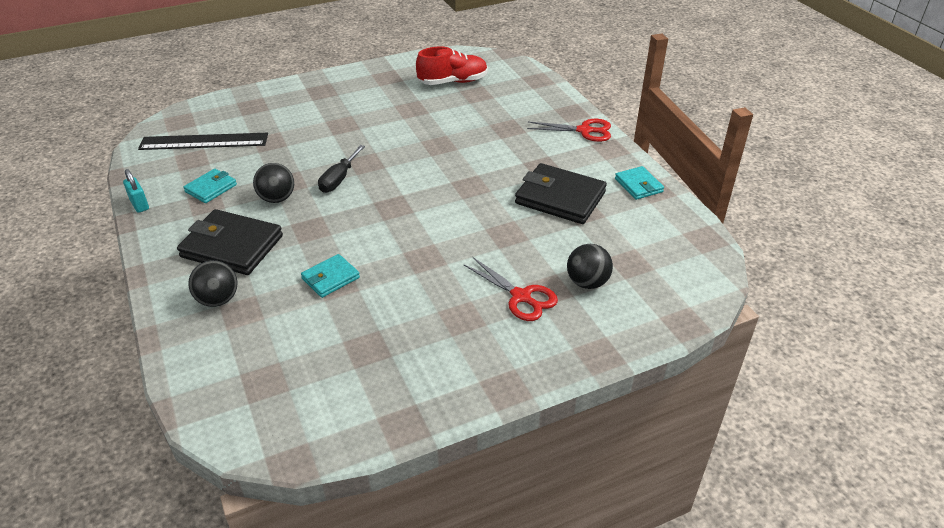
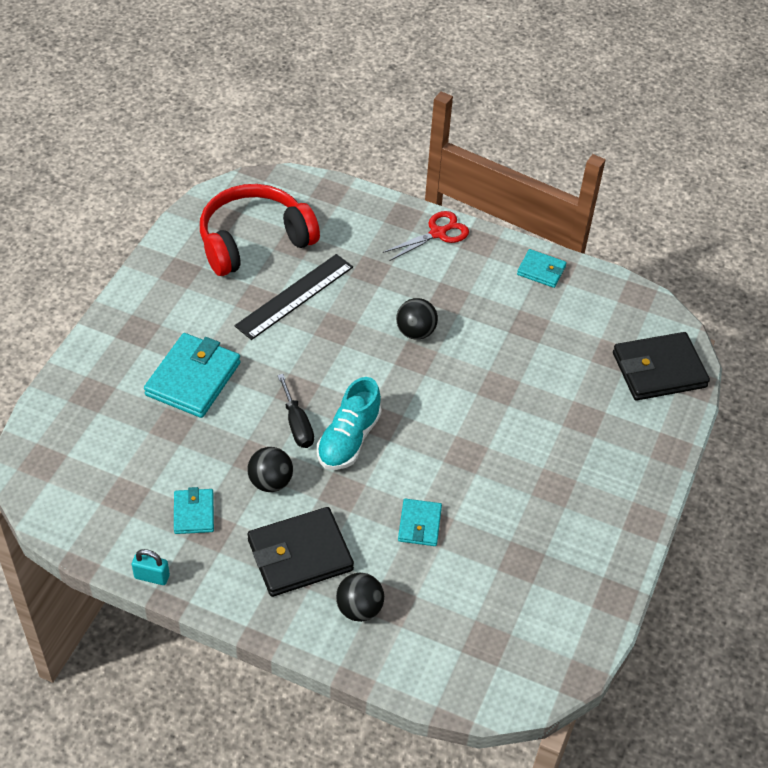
camera: 45 degrees left, 10 degrees up
black ruler [138,133,268,150] -> black ruler moved to [235,254,353,340]
red shoe [416,47,488,85] -> red headphones [200,184,320,276]
red scissors [463,257,558,321] -> none
black wallet [515,163,607,224] -> black wallet moved to [613,332,710,400]
black ball [567,244,613,289] -> black ball moved to [396,298,438,340]
none -> turquoise wallet [144,333,241,418]
none -> turquoise shoe [317,377,382,470]

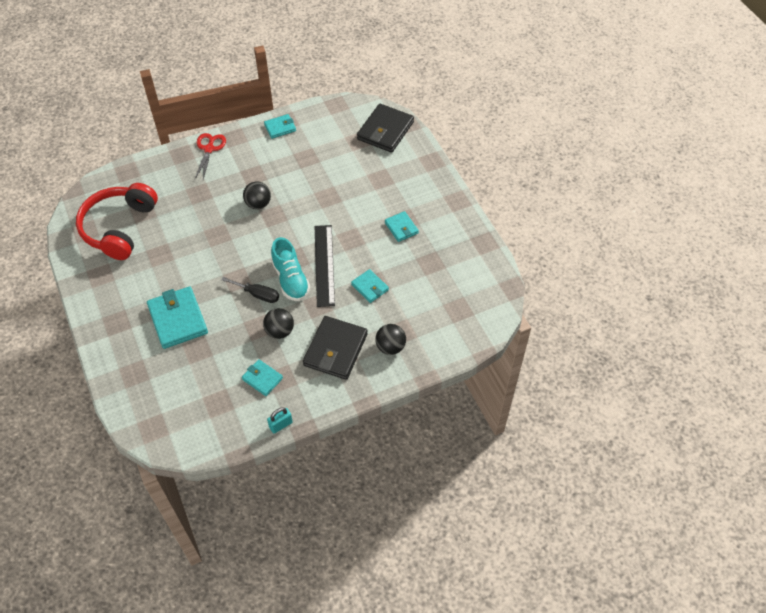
camera: 45 degrees left, 5 degrees up
black ruler [235,254,353,340] -> black ruler moved to [315,225,335,307]
none -> turquoise wallet [385,211,419,242]

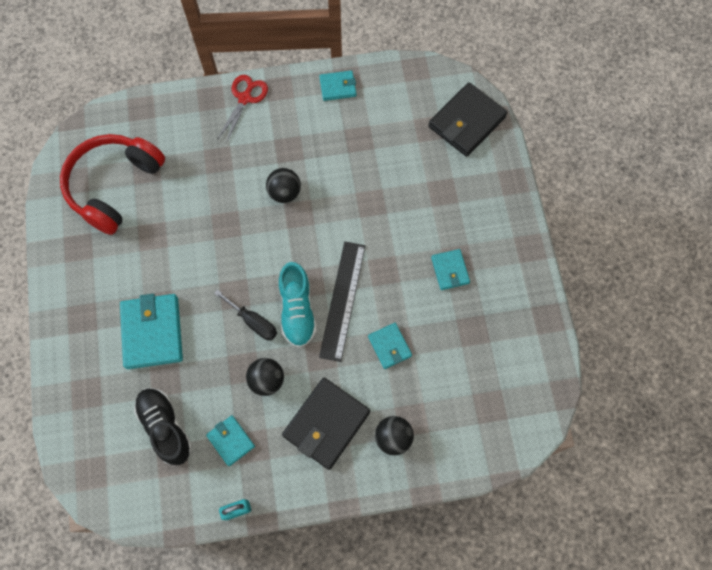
camera: 15 degrees right, 15 degrees up
none -> black shoe [134,388,192,465]

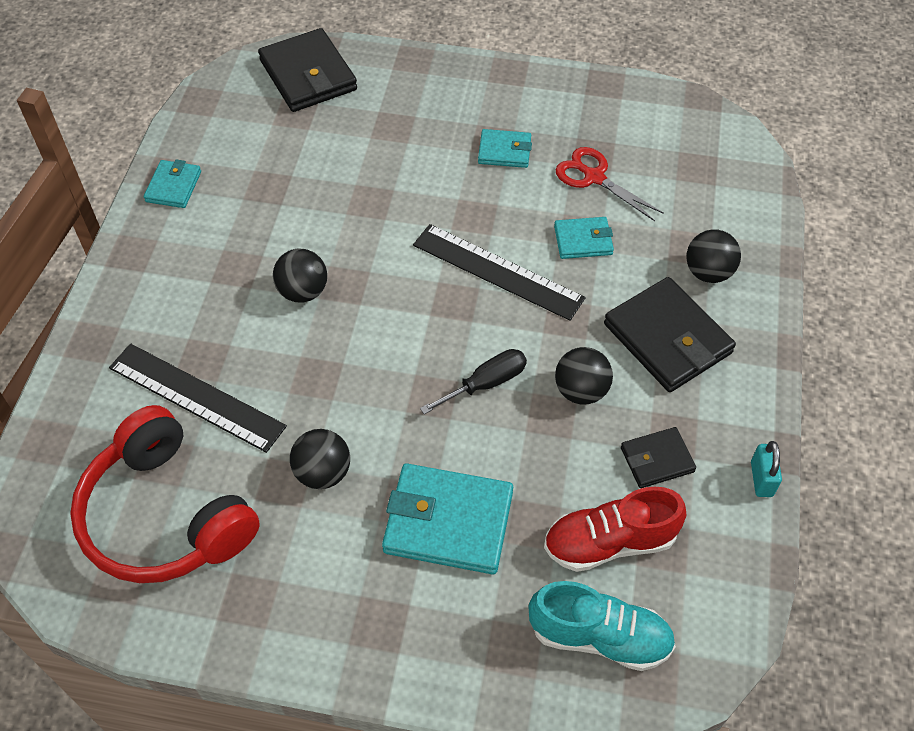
camera: 70 degrees left, 15 degrees down
black shoe [134,388,192,465] -> red shoe [544,487,686,572]
turquoise wallet [206,415,255,466] -> black wallet [621,427,696,488]
red scissors [217,75,268,144] -> red scissors moved to [555,147,664,221]
turquoise shoe [279,262,317,348] -> turquoise shoe moved to [529,581,676,671]
none -> black ruler [109,343,287,453]
none -> black ball [290,429,350,489]

